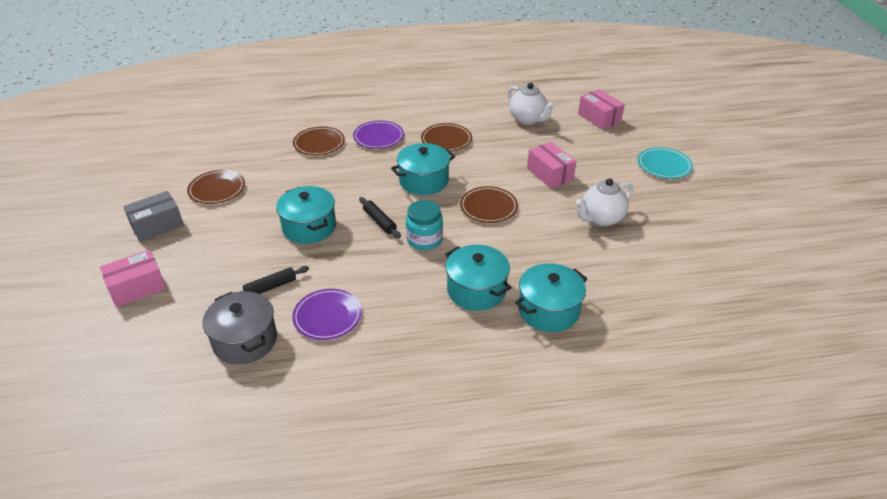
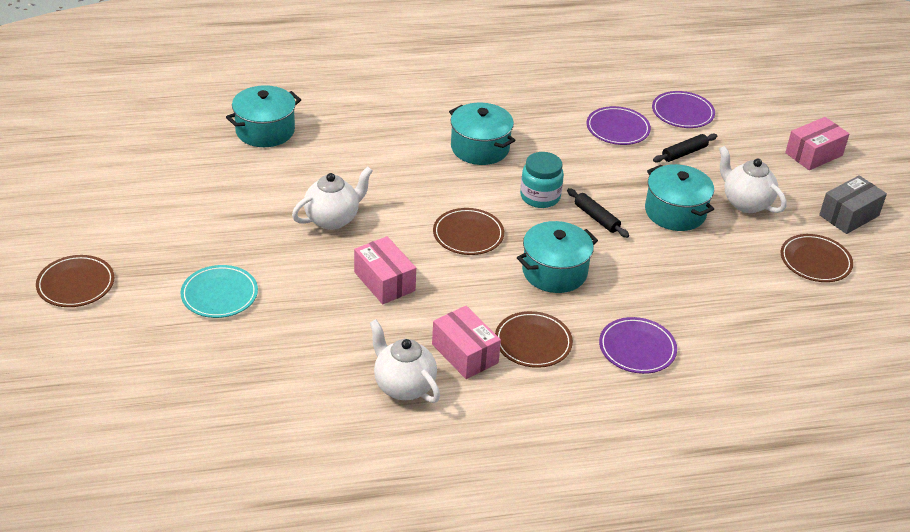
camera: 175 degrees right, 0 degrees up
grey pot [202,291,277,365] -> purple plate [652,91,715,128]
brown plate [293,126,345,155] -> brown plate moved to [36,255,115,307]
turquoise pot [515,263,587,332] -> turquoise pot moved to [226,85,301,147]
pink box [578,89,625,130] -> pink box moved to [432,306,501,379]
none -> white teapot [719,146,787,213]

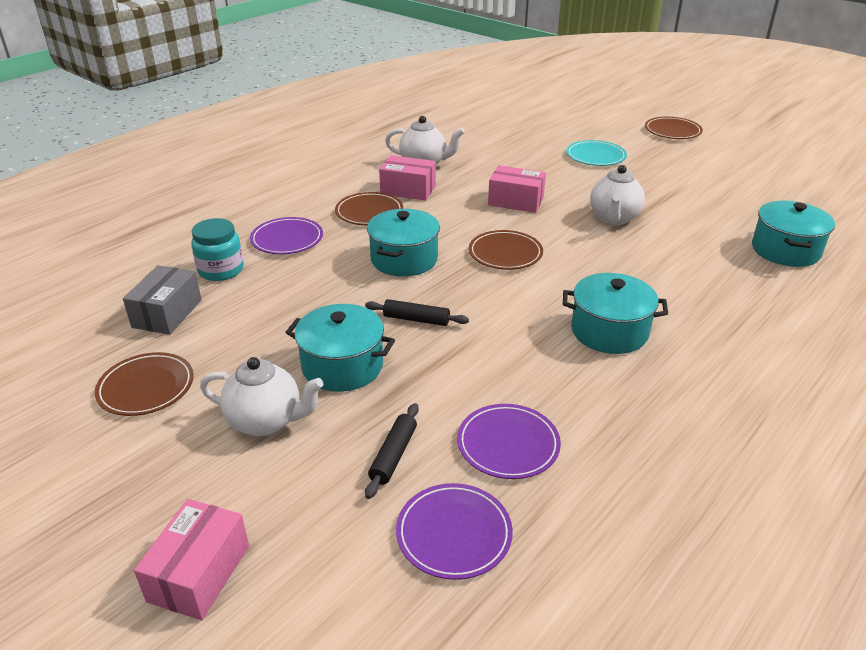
camera: 145 degrees right, 5 degrees down
turquoise jar [520,152,564,208] -> turquoise jar moved to [191,218,244,281]
grey box [819,175,887,234] -> grey box moved to [123,265,202,335]

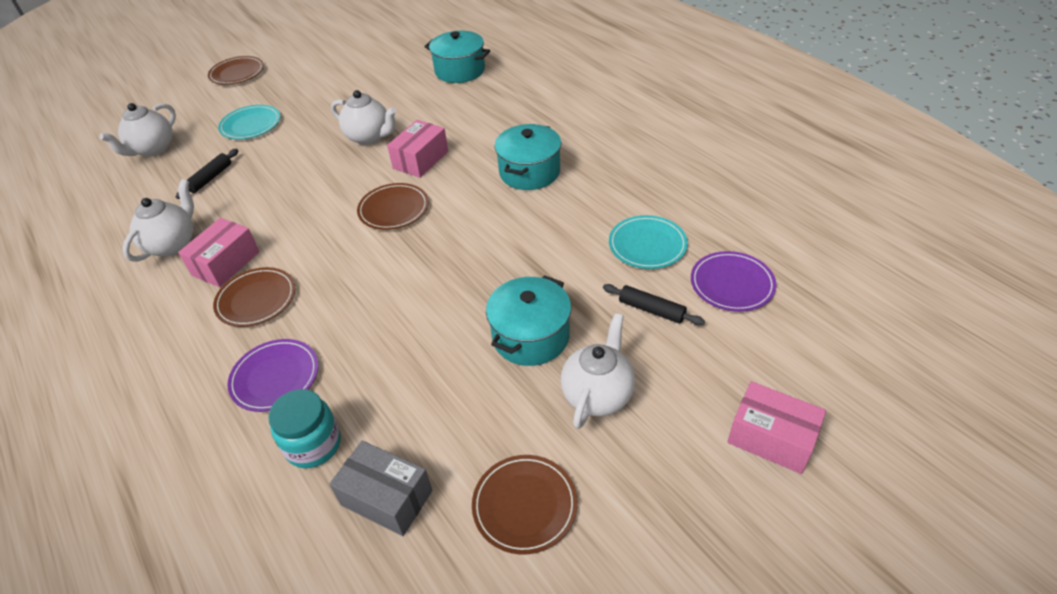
camera: 75 degrees left, 10 degrees up
black rolling pin [365,299,469,326] -> black rolling pin moved to [176,149,238,199]
turquoise pot [367,209,440,277] -> none
purple plate [457,404,561,479] -> turquoise plate [609,215,688,269]
pink box [488,165,546,213] -> pink box moved to [387,120,448,178]
none -> white teapot [99,103,176,157]

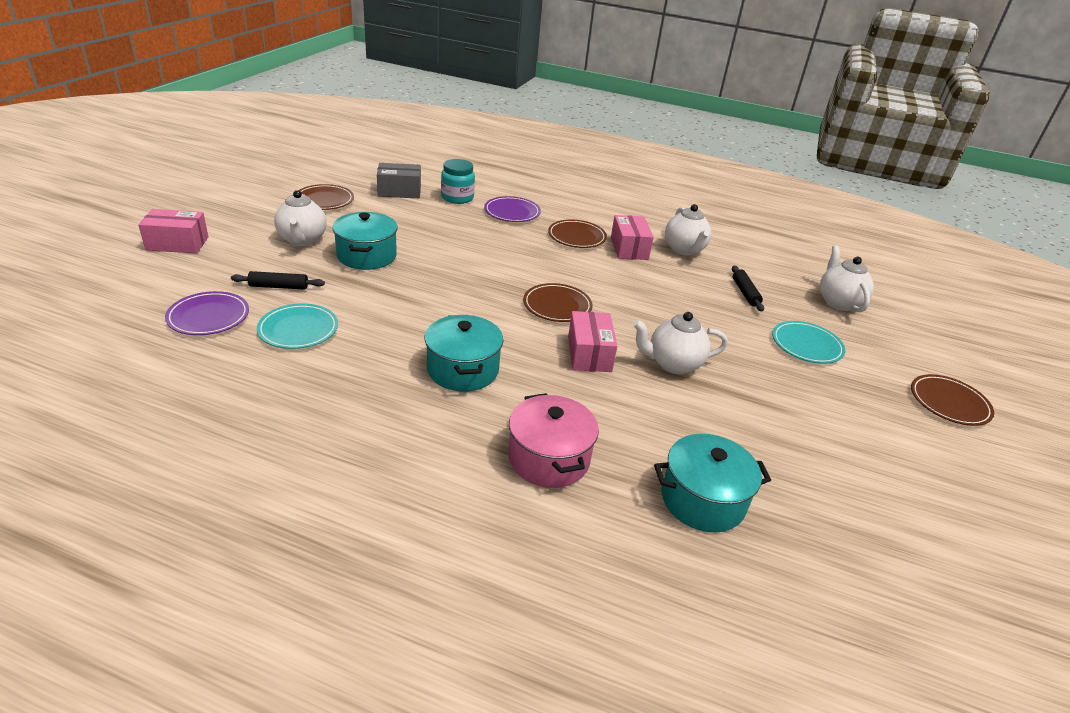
camera: 140 degrees right, 10 degrees down
none -> pink pot [508,393,599,488]

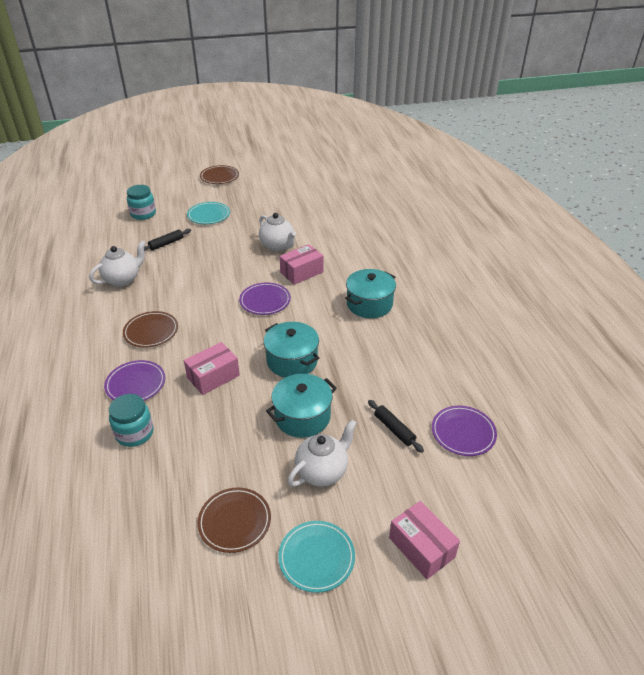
camera: 120 degrees left, 5 degrees up
turquoise plate [257,304,338,349] -> turquoise plate moved to [278,521,355,593]
grey box [377,163,421,198] -> none
pink pot [508,393,599,488] -> none
brown plate [523,283,593,322] -> purple plate [239,283,291,315]
pink box [611,215,654,260] -> pink box moved to [184,342,240,395]
turquoise pot [654,434,771,533] -> turquoise pot moved to [264,322,319,378]
white teapot [820,246,874,312] -> turquoise jar [127,185,156,220]

